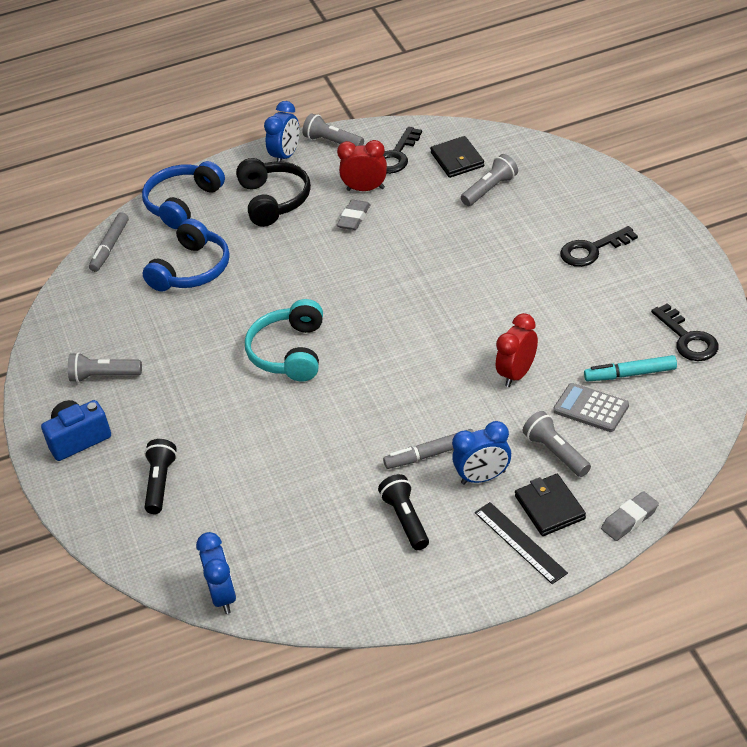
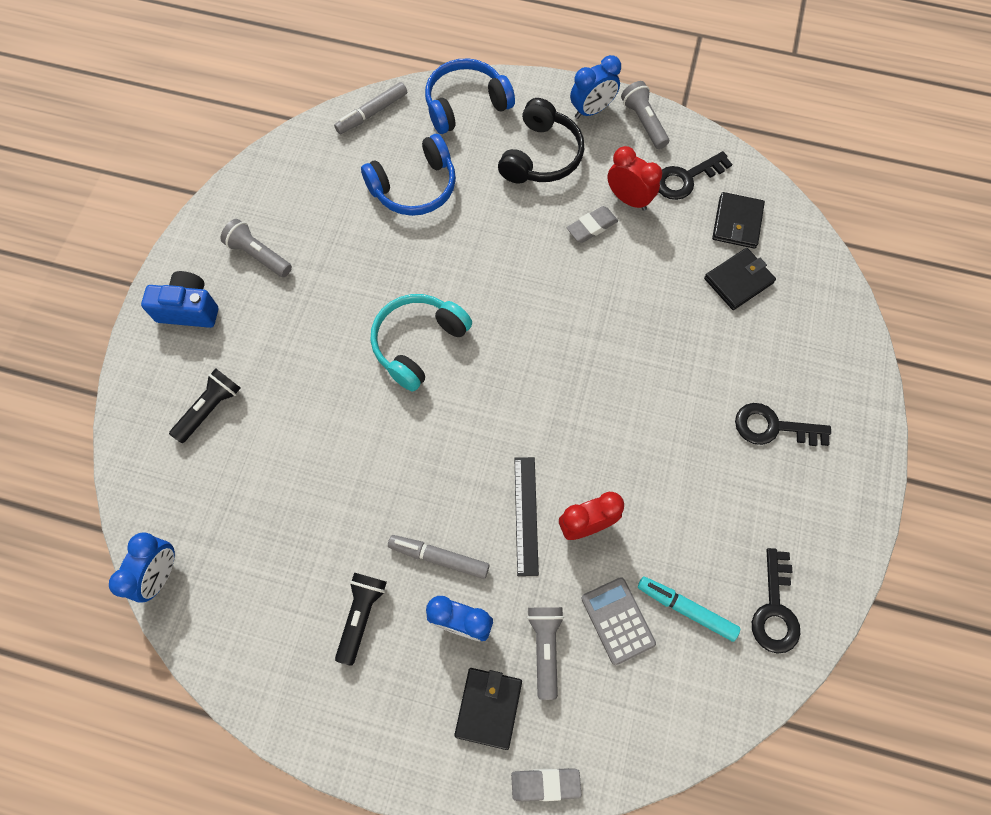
camera: 30 degrees right, 25 degrees up
grey flashlight [461,154,518,206] -> black wallet [704,248,776,310]
black ruler [475,502,568,584] -> black ruler moved to [514,457,539,576]

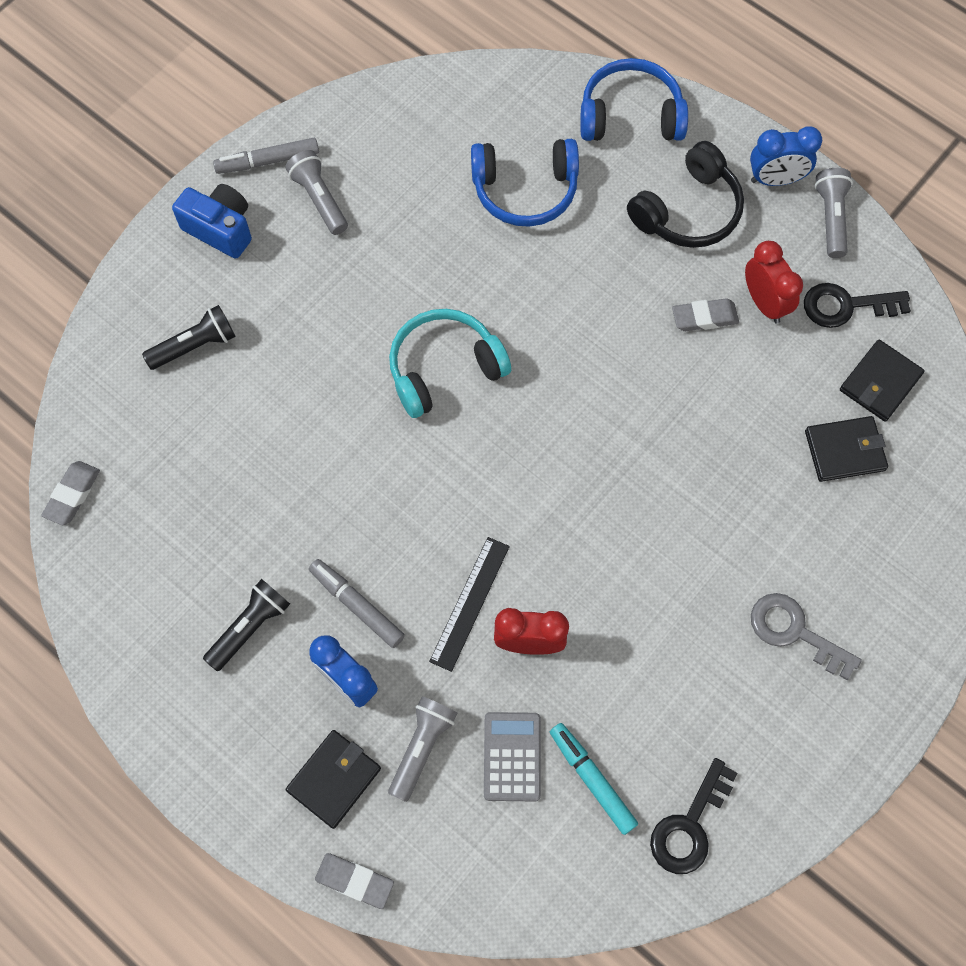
camera: 25 degrees right, 0 degrees up
blue clock [109,532,175,603] -> grey eraser [41,461,100,525]
grey marker [334,82,407,134] -> grey marker moved to [213,138,319,174]
black key [735,403,831,446] -> grey key [751,593,862,680]

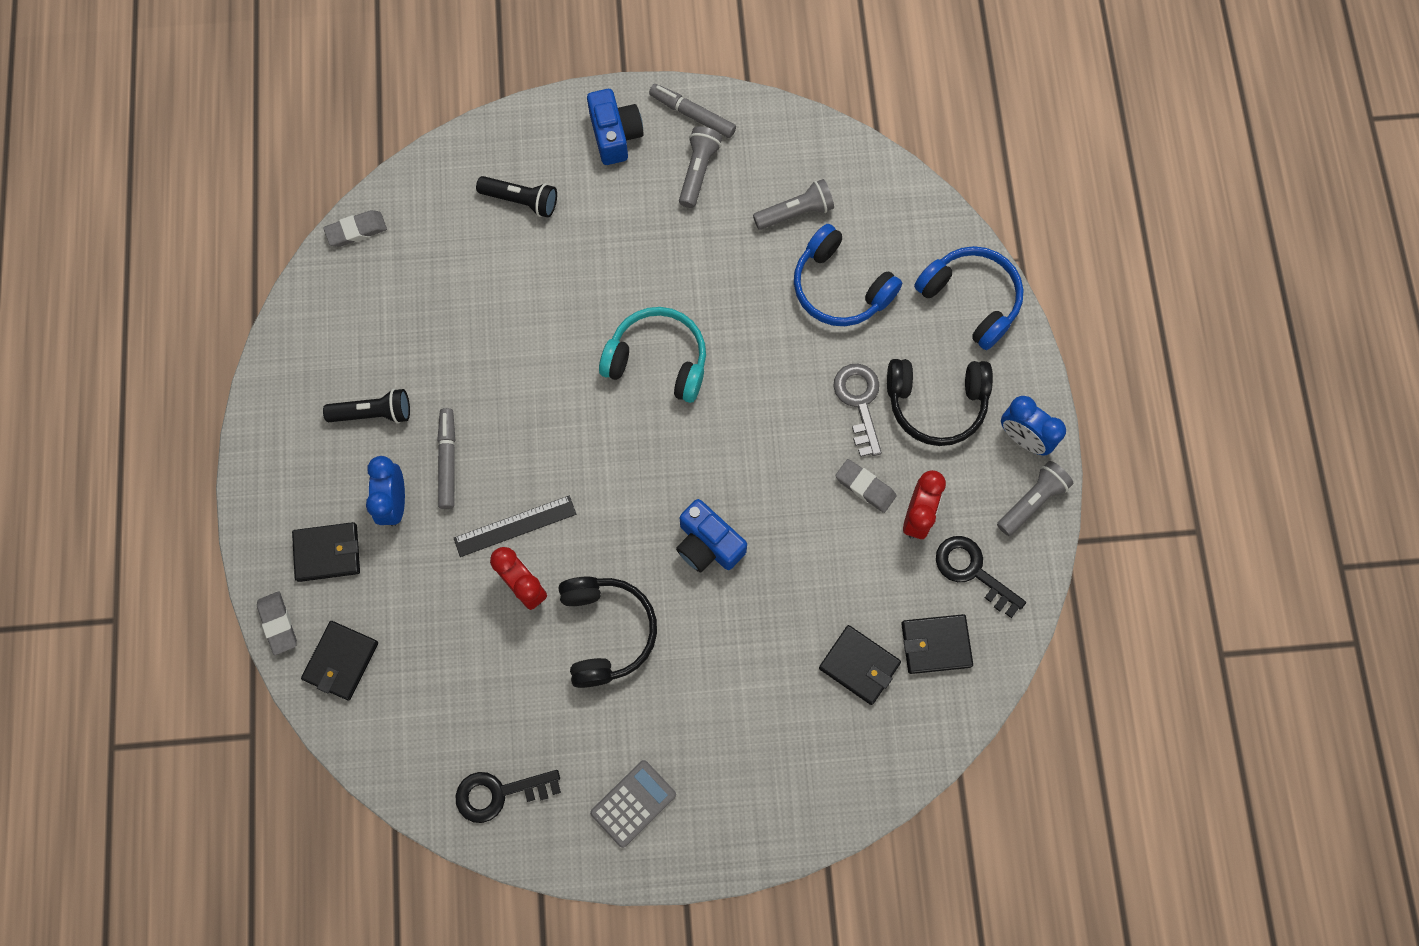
camera: 45 degrees right, 5 degrees up
grey flashlight [388,696,457,802] -> grey flashlight moved to [753,179,834,230]
grey calculator [484,712,541,802] -> grey calculator moved to [590,760,676,848]
turquoise marker [550,723,638,835] -> none
grey key [751,593,862,680] -> grey key moved to [833,364,882,457]
none -> black wallet [301,621,378,700]
none -> black headphones [559,577,657,688]
none -> blue camera [676,499,747,573]

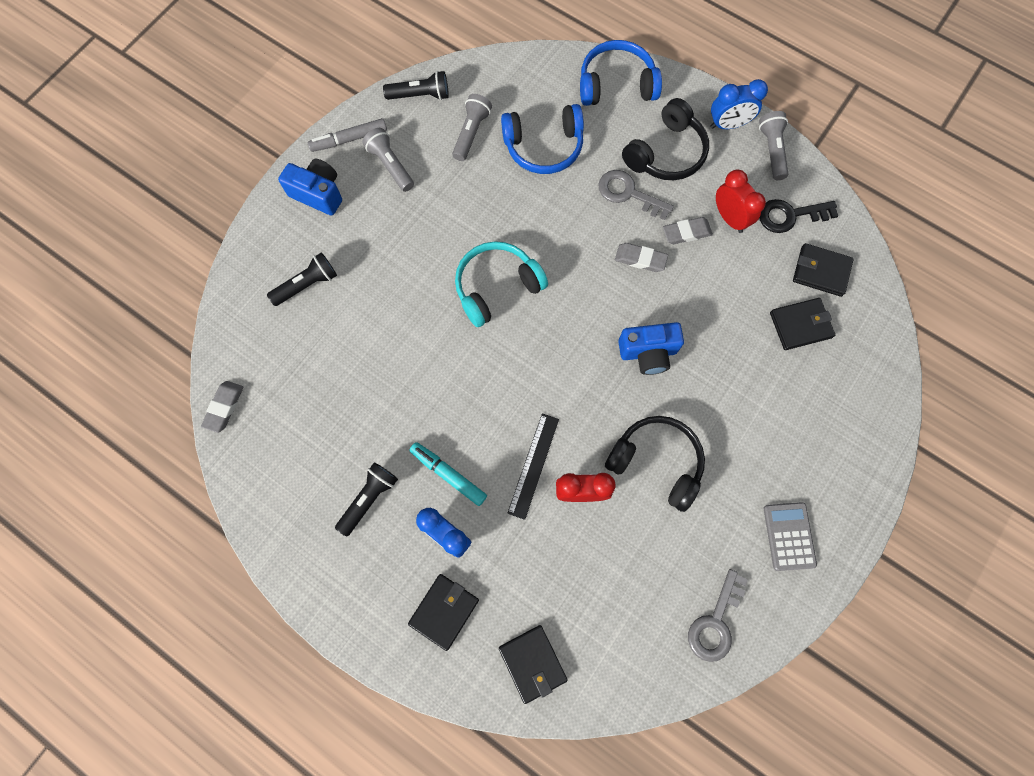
camera: 50 degrees left, 0 degrees up
grey eraser [257,592,297,655] -> grey eraser moved to [615,243,668,272]
grey marker [437,408,455,509] -> turquoise marker [409,442,487,506]
black key [455,770,561,823] -> grey key [688,569,748,662]
black wallet [901,614,973,674] -> black wallet turned 75 degrees clockwise [793,243,854,297]
none -> black flashlight [383,71,449,100]

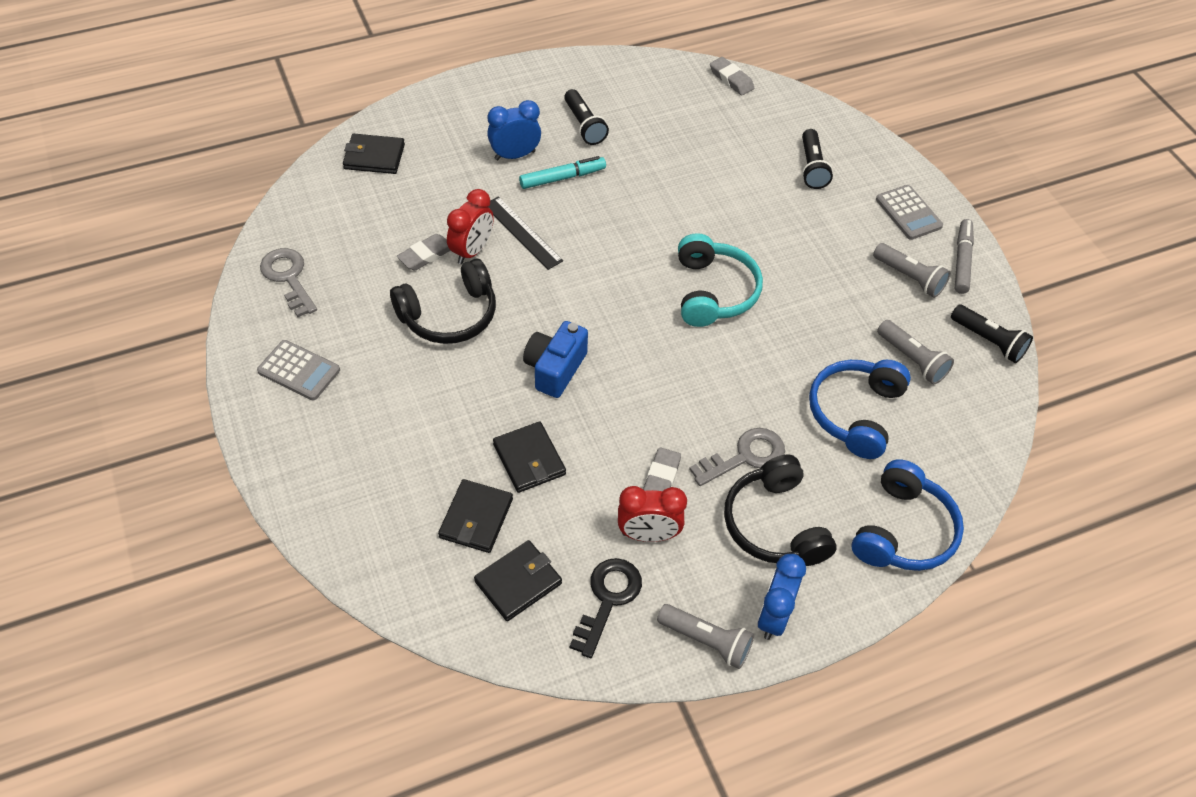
camera: 120 degrees right, 20 degrees down
blue camera [278,159,342,216] -> grey calculator [876,185,943,240]
grey flashlight [362,128,414,192] -> grey flashlight turned 45 degrees clockwise [873,243,951,298]
black flashlight [383,71,449,100] -> black flashlight turned 75 degrees counterclockwise [951,304,1033,363]
black wallet [408,574,479,651] -> black wallet moved to [493,421,566,493]
grey eraser [615,243,668,272] -> grey eraser moved to [397,234,451,270]

